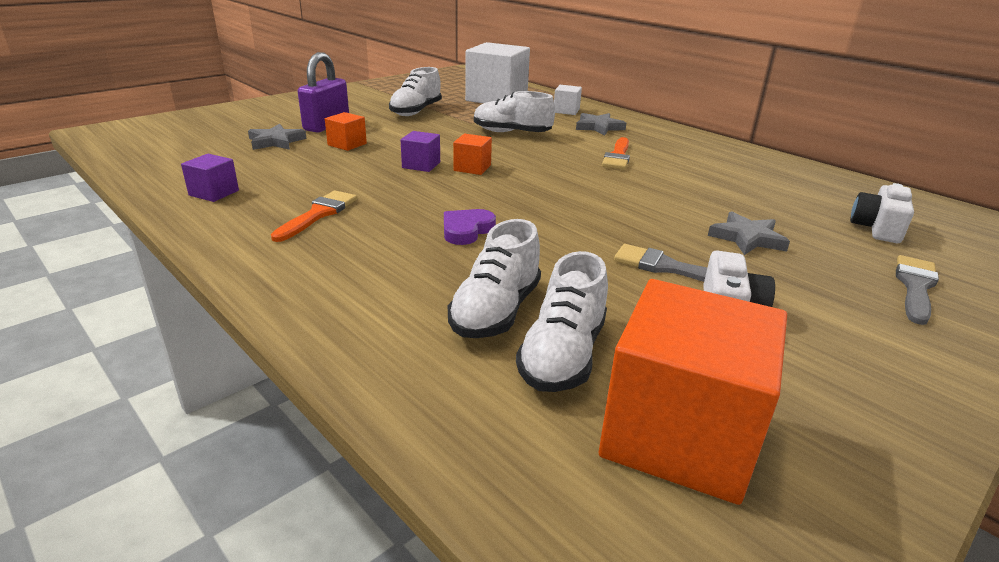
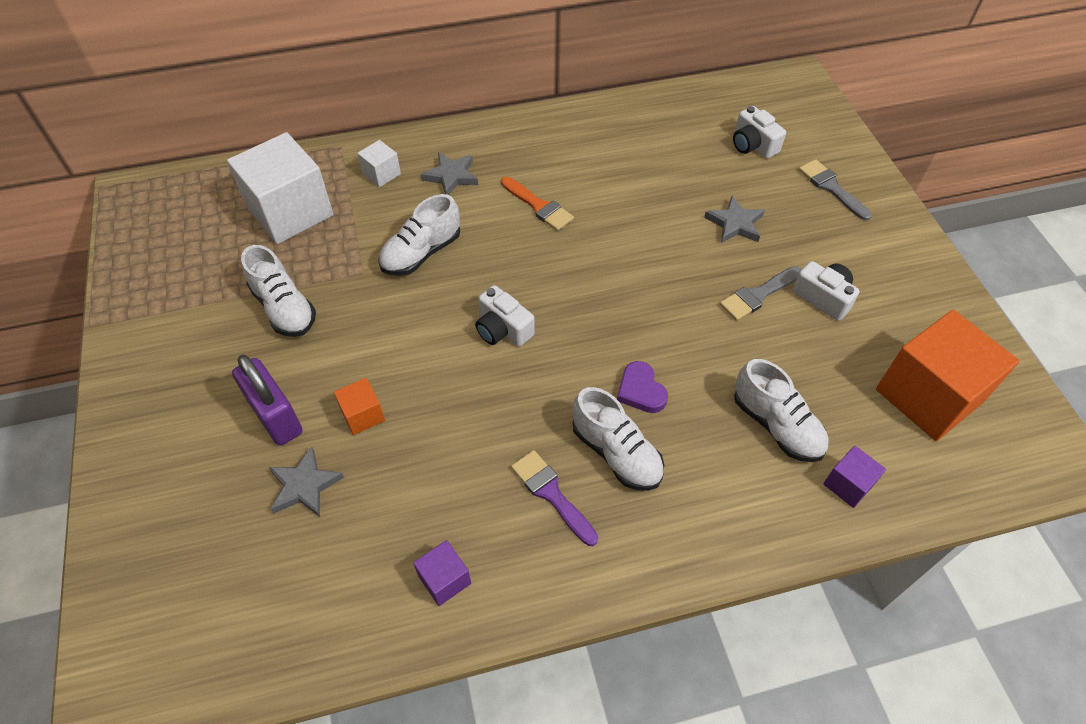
camera: 60 degrees left, 25 degrees up
orange brush [271,191,357,242] -> purple brush [511,450,598,546]
purple cube [401,131,440,172] -> purple cube moved to [823,446,886,508]
orange cube [453,134,492,175] -> white camera [475,285,535,347]
white shoe [516,251,608,392] -> white shoe moved to [573,387,664,491]

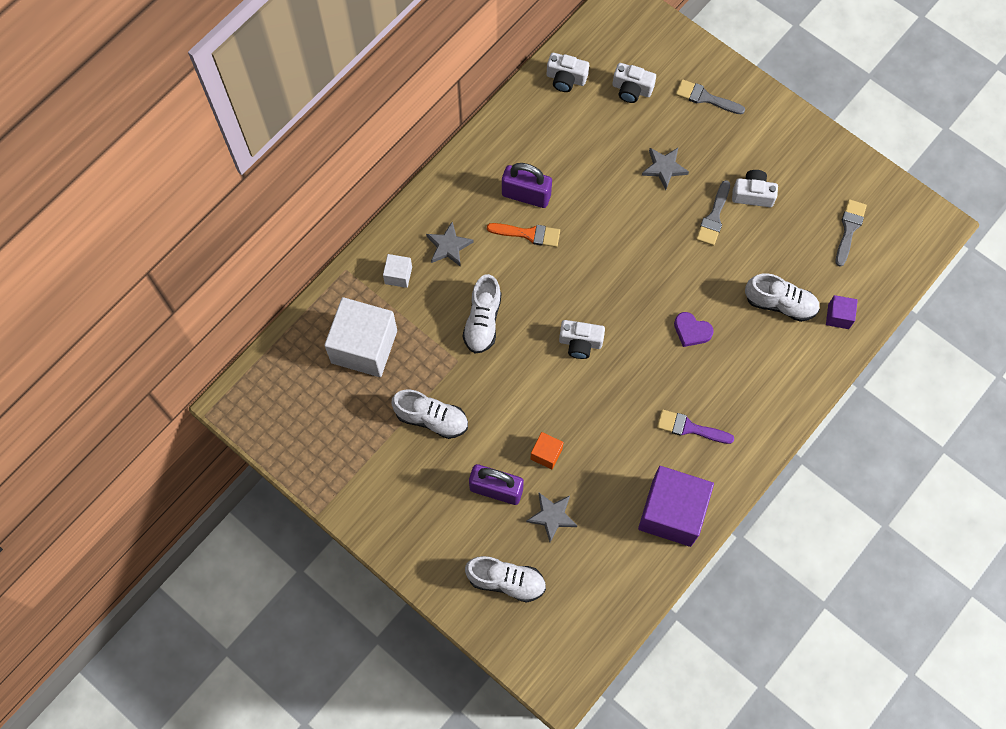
camera: 35 degrees left, 15 degrees up
purple cube [413,540,471,606] -> purple cube [638,466,714,547], size x2.23
white shoe [573,387,664,491] -> white shoe moved to [465,556,546,603]
orange cube [876,310,1019,441] -> grey brush [836,199,867,267]
none -> purple padlock [502,163,552,208]
none -> white camera [547,53,589,92]

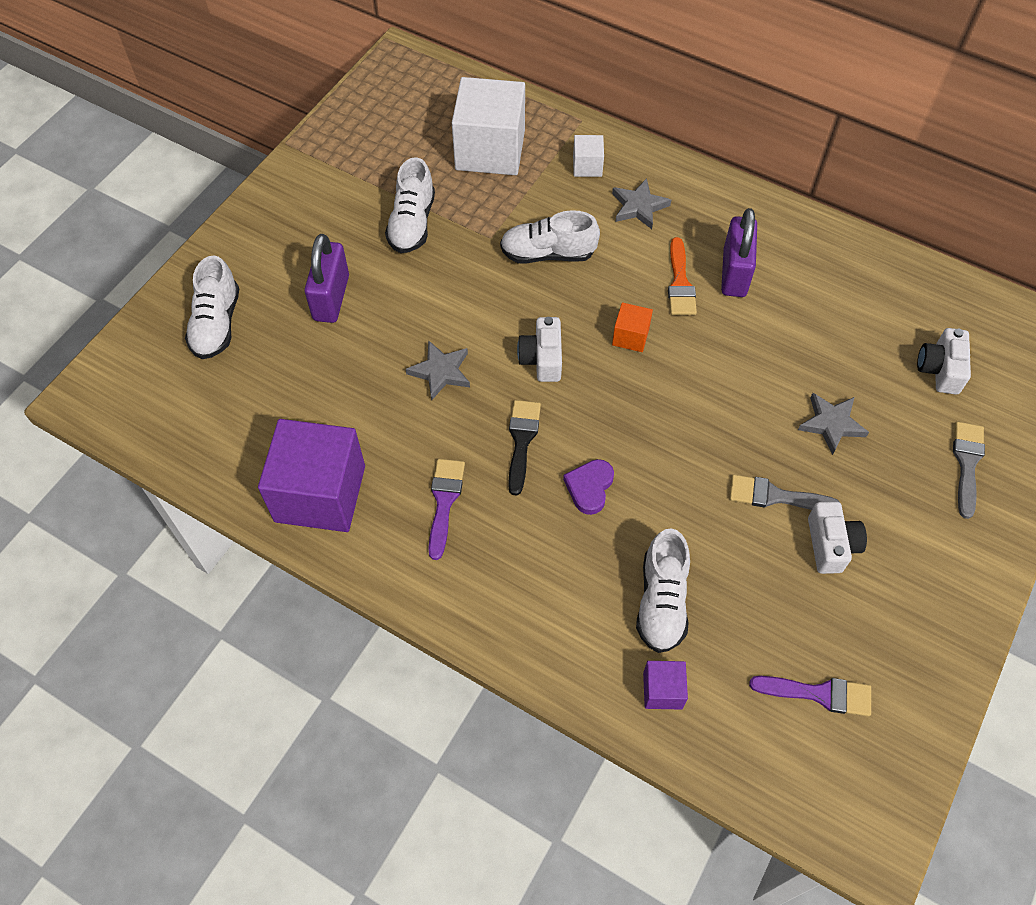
camera: 80 degrees right, 10 degrees down
grey star [526,493,577,542] -> grey star moved to [406,340,470,401]
orange cube [530,432,564,469] -> orange cube moved to [612,303,653,352]
white camera [547,53,589,92] -> none
grey brush [836,199,867,267] -> purple brush [749,676,871,717]
none -> black brush [508,400,541,496]

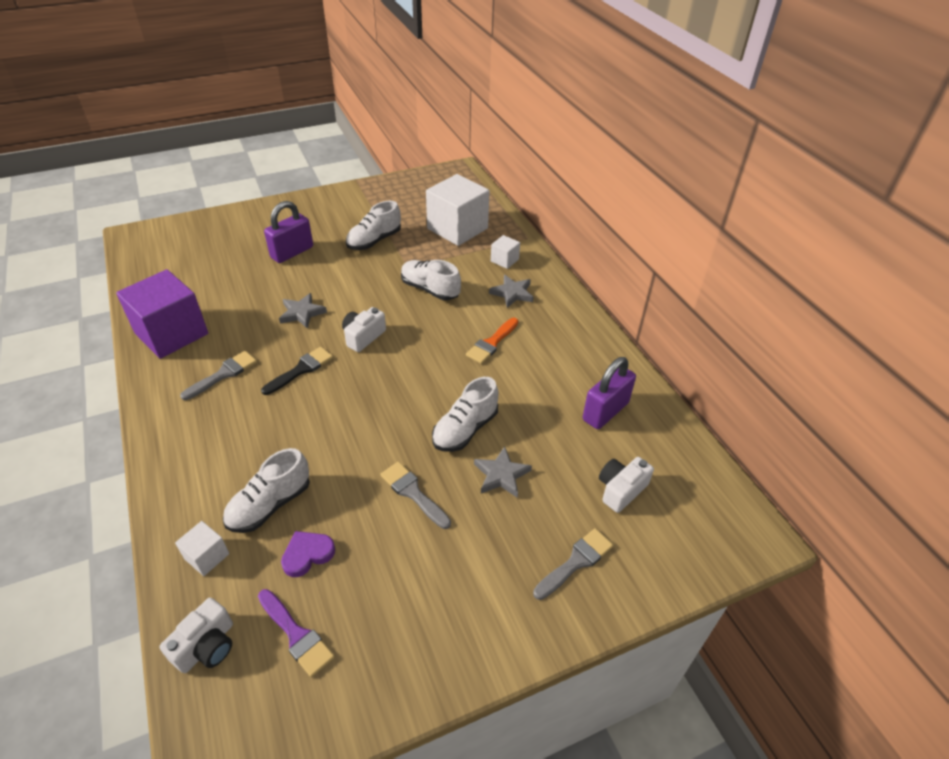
camera: 35 degrees right, 15 degrees down
white shoe [185,255,239,359] -> white shoe moved to [432,377,499,452]
purple brush [428,459,465,560] -> grey brush [180,351,257,400]
purple heart [563,459,614,515] -> purple heart moved to [281,531,335,577]
orange cube [612,303,653,352] -> none
purple cube [643,661,688,710] -> white cube [175,521,229,576]
purple padlock [721,208,757,297] -> purple padlock moved to [583,357,636,429]
white camera [808,502,867,574] -> white camera moved to [159,598,233,673]

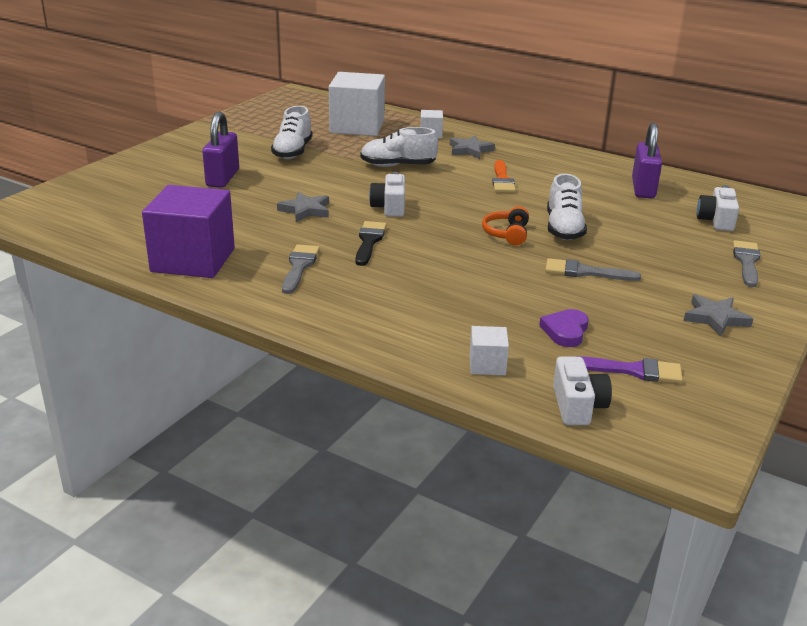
camera: 35 degrees left, 15 degrees down
white shoe [223,448,310,533] -> none
grey star [474,446,532,498] -> grey star moved to [683,294,753,336]
none -> orange headphones [482,206,529,245]

